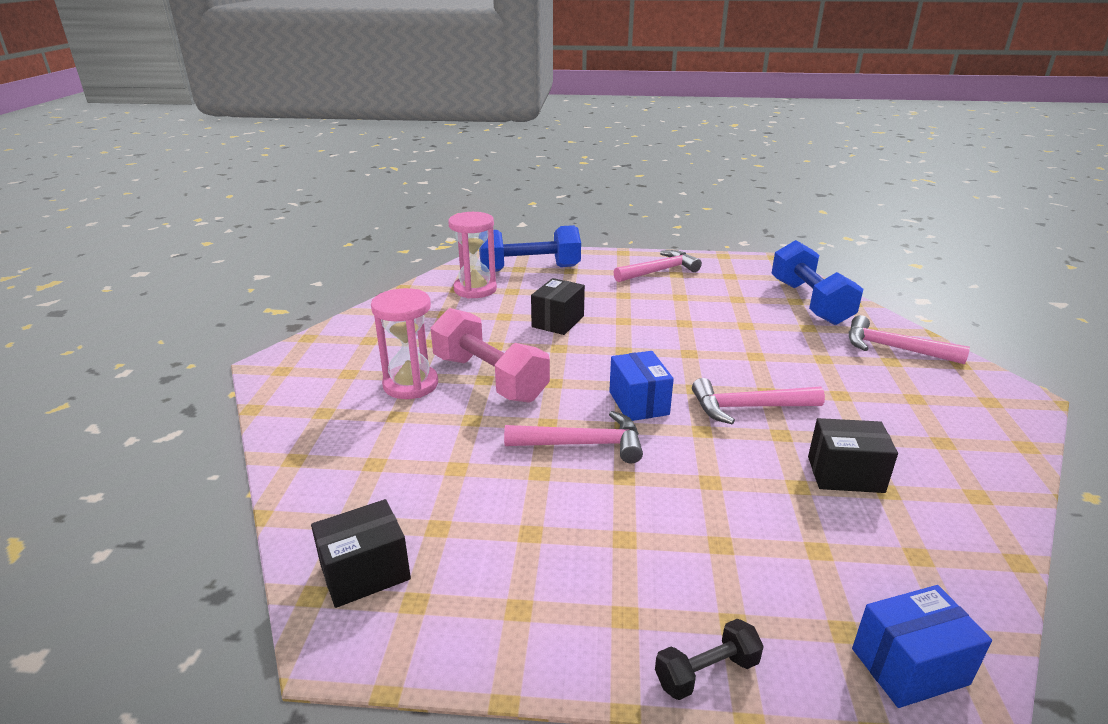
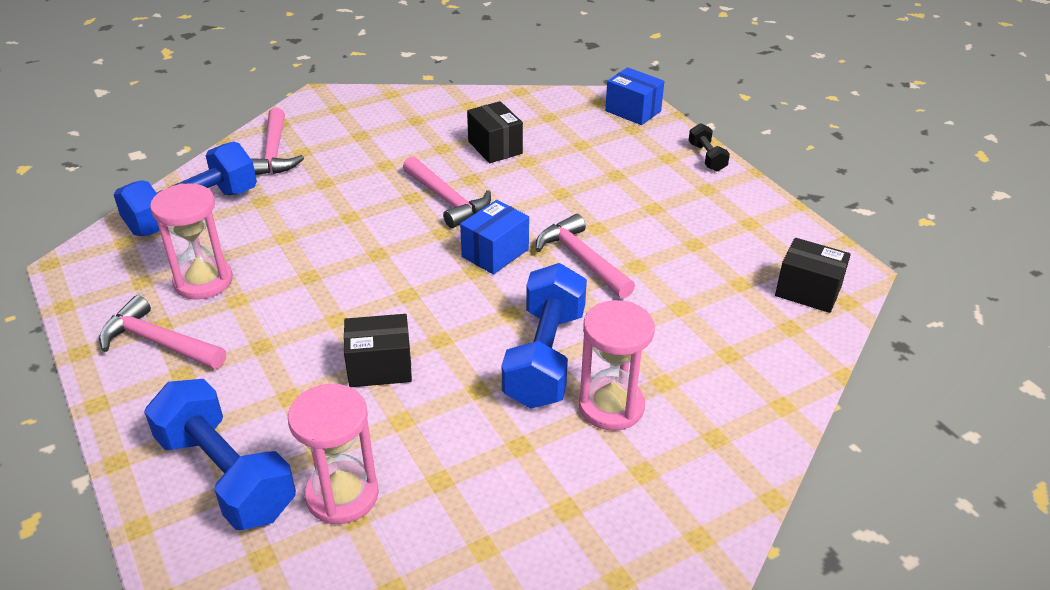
camera: 125 degrees left, 10 degrees up
pink dumbbell [431,308,550,403] -> blue dumbbell [502,263,587,409]
black dumbbell [655,619,764,700] -> black dumbbell turned 45 degrees clockwise [688,123,730,171]
none -> pink hourglass [150,183,233,300]

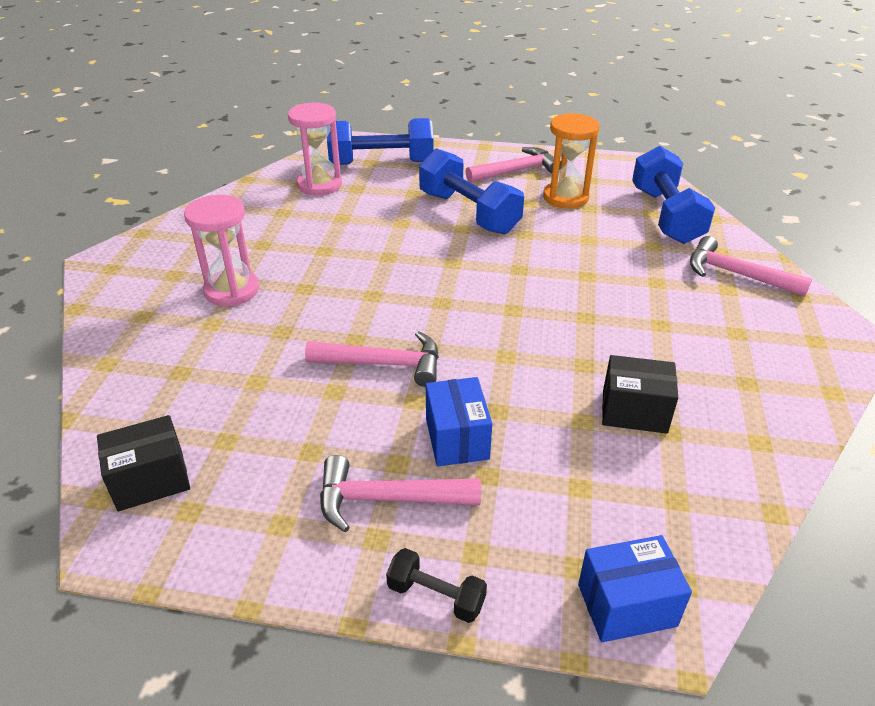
camera: 130 degrees right, 0 degrees up
pink hourglass [150,183,233,300] -> orange hourglass [543,113,600,209]
black box [344,314,412,387] -> none
pink hammer [403,156,491,228] -> pink hammer moved to [320,455,481,532]
blue box [460,200,529,275] -> blue box moved to [426,377,492,466]
blue dumbbell [502,263,587,409] -> blue dumbbell moved to [419,148,524,235]

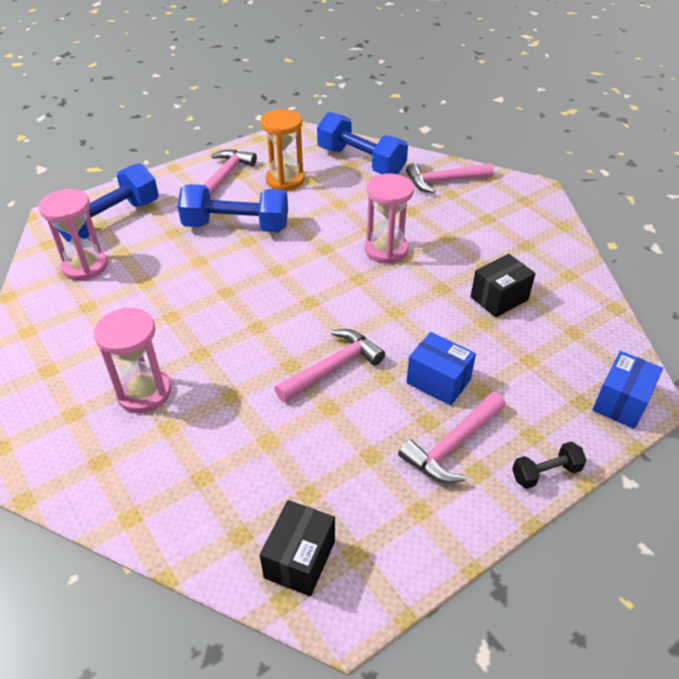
camera: 45 degrees left, 5 degrees up
none -> pink hourglass [365,174,414,264]

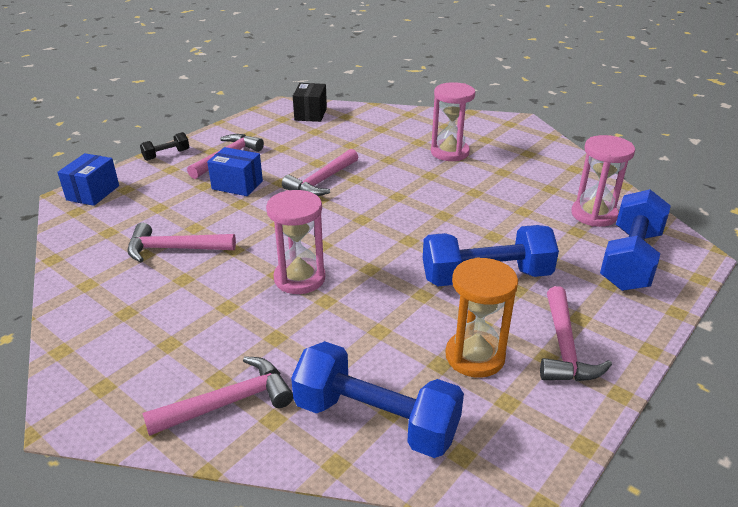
camera: 165 degrees right, 10 degrees down
black box [471,254,536,317] -> pink hammer [127,223,236,263]

